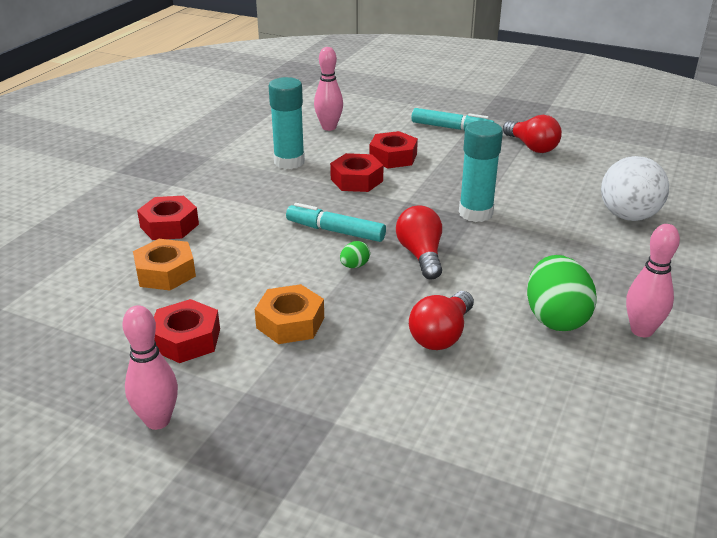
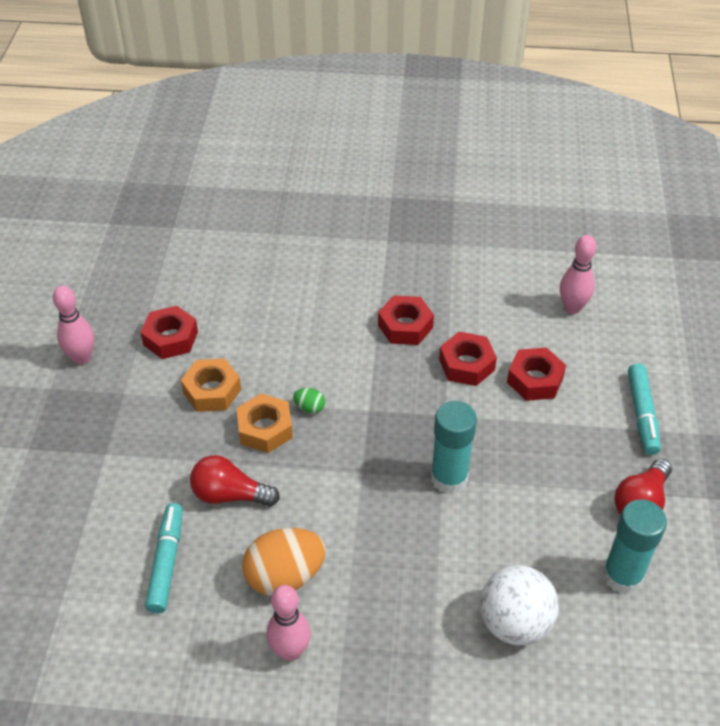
camera: 70 degrees right, 15 degrees up
orange nut [133,239,196,290] -> orange nut moved to [237,393,293,453]
red nut [137,196,199,240] -> red nut moved to [378,295,434,345]
turquoise glue stick [269,77,305,169] -> turquoise glue stick moved to [603,499,667,594]
turquoise marker [286,203,386,242] -> turquoise marker moved to [145,503,183,613]
red light bulb [396,205,442,279] -> none
green egg [527,255,597,331] -> orange egg [242,528,326,596]

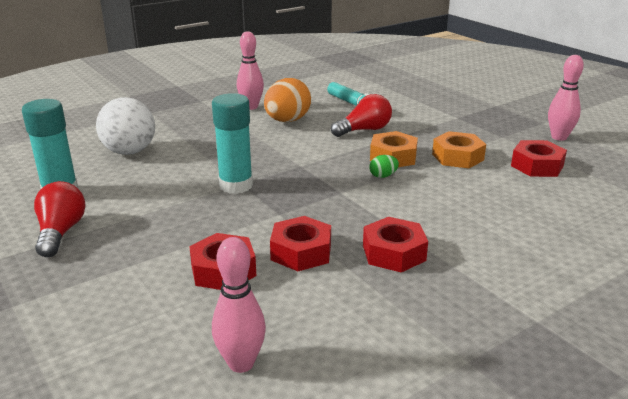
camera: 140 degrees right, 20 degrees down
turquoise marker [628,363,661,455] -> none

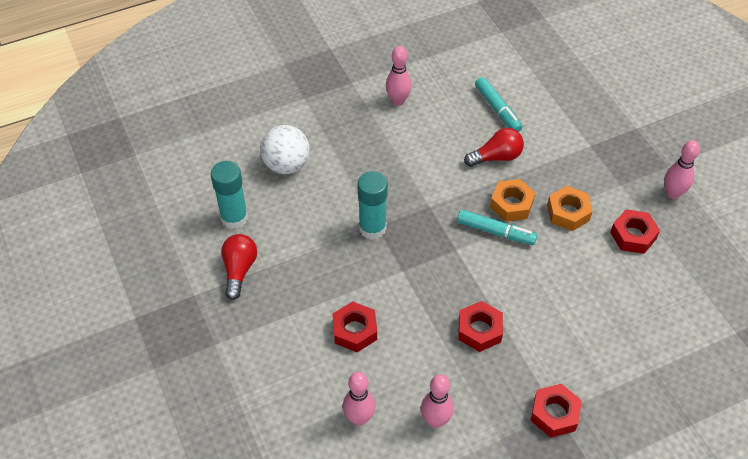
camera: 10 degrees right, 25 degrees up
orange egg [264,78,311,122] -> none
red nut [270,216,331,271] -> red nut moved to [530,384,582,438]
green egg [369,155,399,178] -> turquoise marker [457,210,537,245]
none -> pink bowling pin [421,374,454,428]

